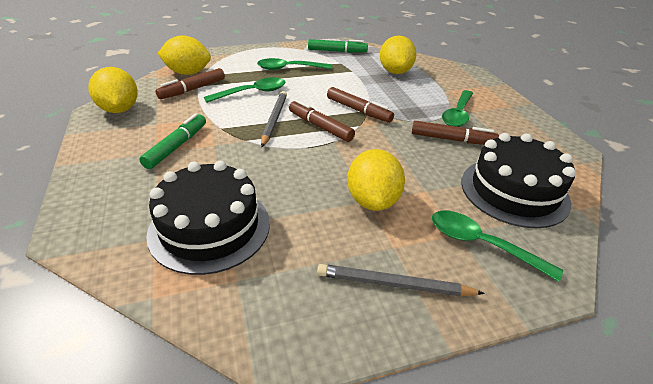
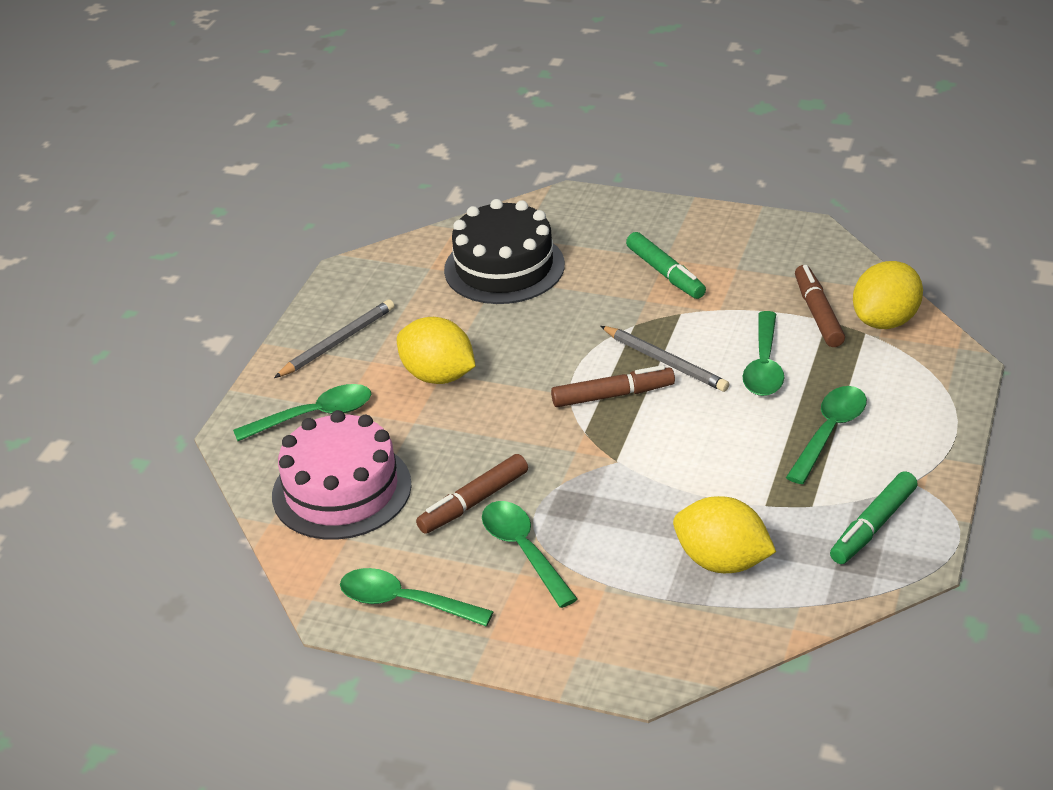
camera: 130 degrees right, 0 degrees up
yellow lemon [89,67,138,113] -> none
brown marker [327,87,394,123] -> none
black cake [461,133,576,228] -> pink cake [272,410,412,540]
none -> green spoon [340,568,494,626]

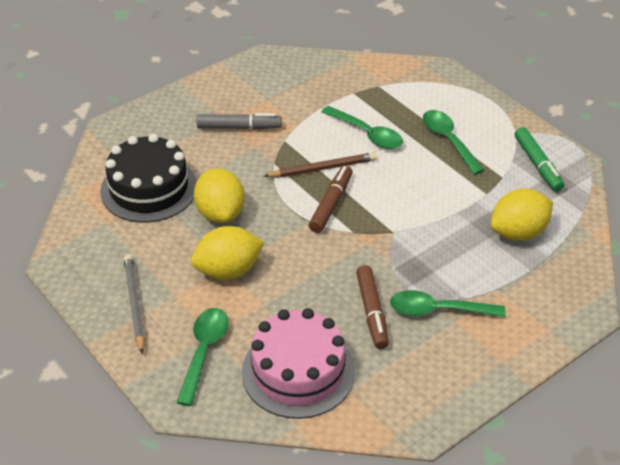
camera: 60 degrees left, 5 degrees up
green spoon [340,568,494,626] -> none
grey pencil [601,326,729,392] -> brown pencil [264,152,377,177]
green marker [626,232,706,299] -> grey marker [197,113,282,130]
brown marker [795,265,845,347] -> none
yellow lemon [853,261,923,329] -> yellow lemon moved to [194,168,245,223]

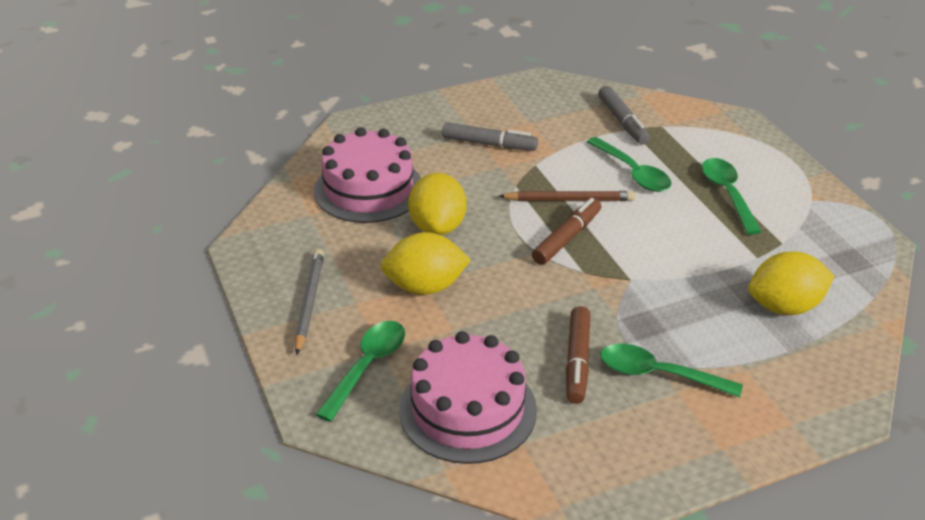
camera: 15 degrees right, 5 degrees down
black cake [100,134,197,223] -> pink cake [314,127,421,223]
green marker [515,127,564,191] -> none
none -> grey marker [598,86,650,145]

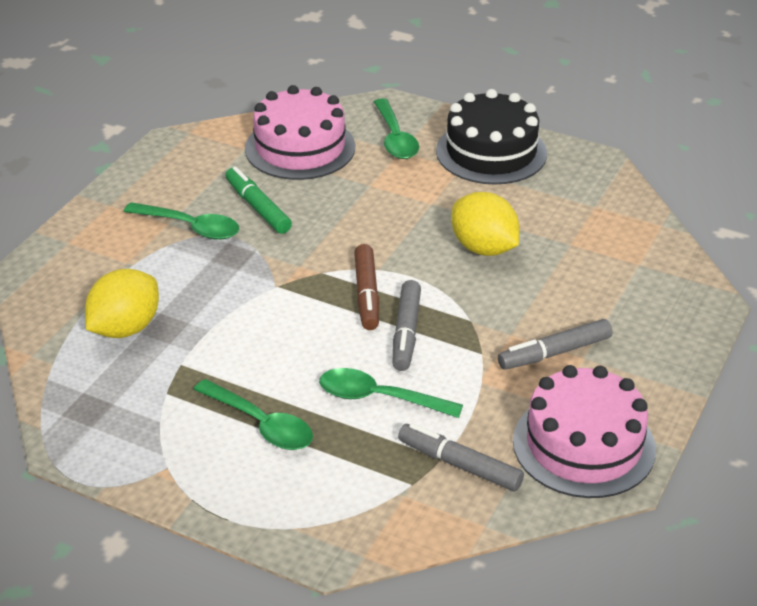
camera: 140 degrees right, 0 degrees up
grey pencil [294,249,324,355] -> black cake [436,89,547,185]
pink cake [314,127,421,223] -> pink cake moved to [513,365,656,498]
yellow lemon [381,232,471,295] -> none
brown pencil [499,191,635,201] -> grey marker [393,280,421,371]
brown marker [566,306,590,404] -> green marker [225,167,292,234]
green spoon [600,344,743,397] -> green spoon turned 45 degrees clockwise [124,202,239,240]

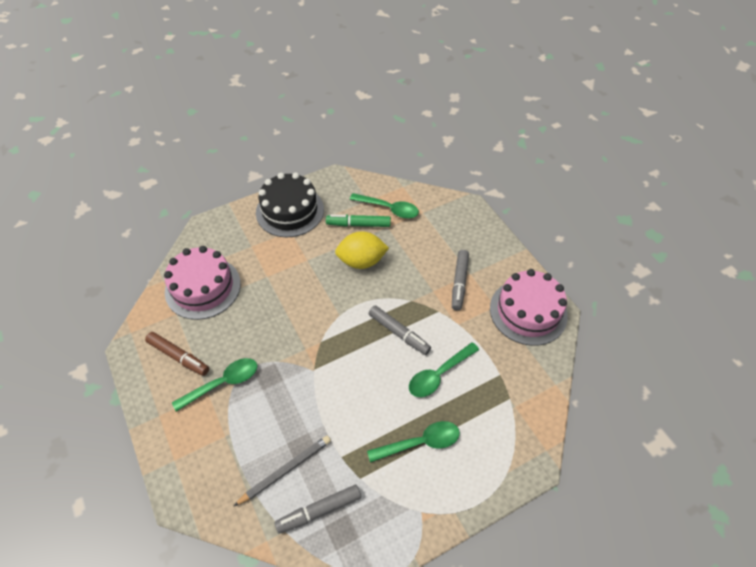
camera: 55 degrees left, 15 degrees up
yellow lemon [85,269,159,338] -> grey pencil [234,436,331,506]
green marker [225,167,292,234] -> green marker moved to [326,214,391,227]
brown marker [354,244,379,330] -> brown marker moved to [145,332,209,376]
green spoon [374,98,419,159] -> green spoon moved to [350,193,419,219]
grey marker [398,423,524,491] -> grey marker moved to [275,485,361,534]

